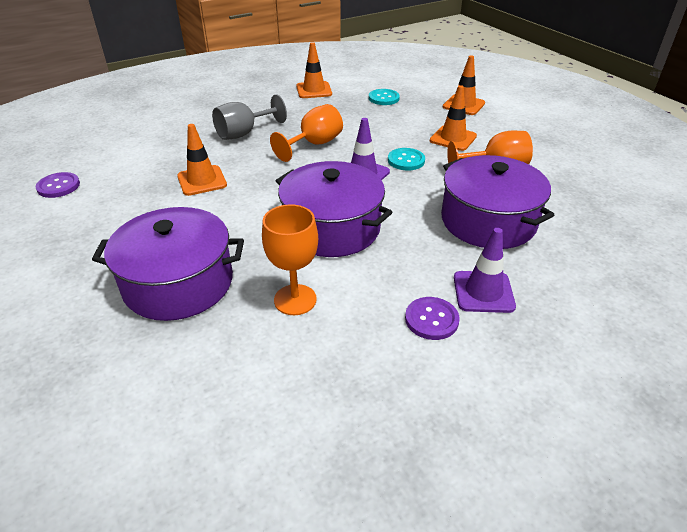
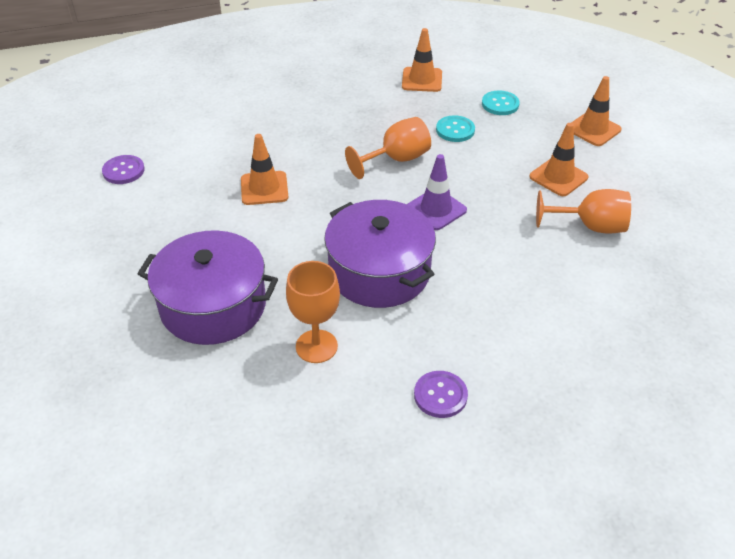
camera: 15 degrees right, 5 degrees up
grey goblet [212,94,287,140] -> none
turquoise button [388,148,425,171] -> turquoise button moved to [436,115,475,142]
purple pot [441,155,554,249] -> none
purple traffic cone [454,228,516,313] -> none

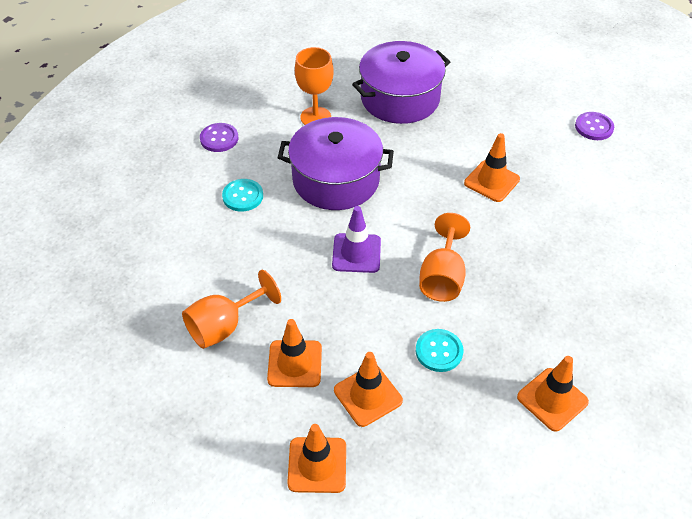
camera: 135 degrees right, 5 degrees up
turquoise button [482,90,520,115] -> turquoise button moved to [222,179,263,212]
none -> orange traffic cone [334,352,403,427]

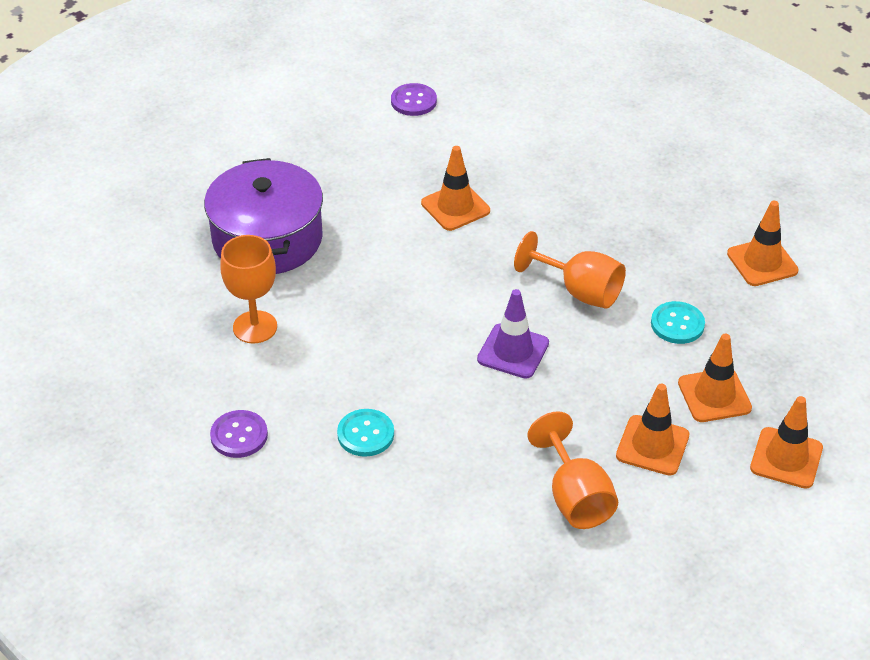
camera: 70 degrees left, 5 degrees down
purple pot [278,117,394,210] -> none

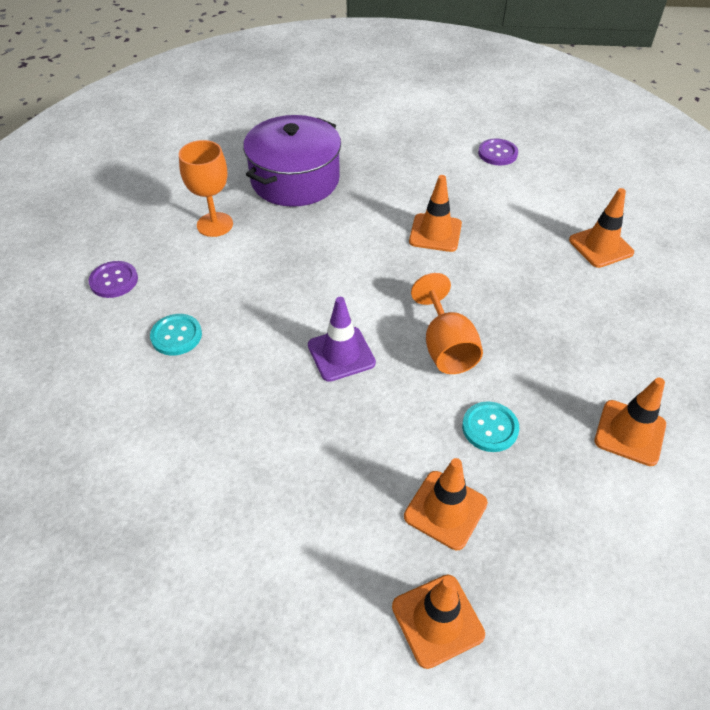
camera: 45 degrees right, 5 degrees up
orange goblet [528,411,618,529] -> none
orange traffic cone [616,384,689,476] -> orange traffic cone moved to [569,188,634,268]

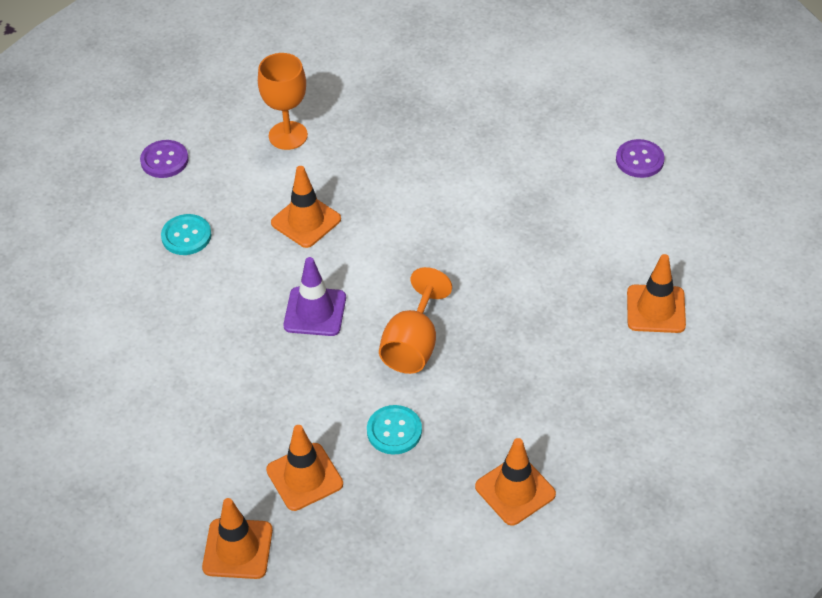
camera: 30 degrees right, 0 degrees up
purple pot [243,115,341,207] -> none
orange traffic cone [409,175,462,252] -> orange traffic cone moved to [271,166,341,248]

